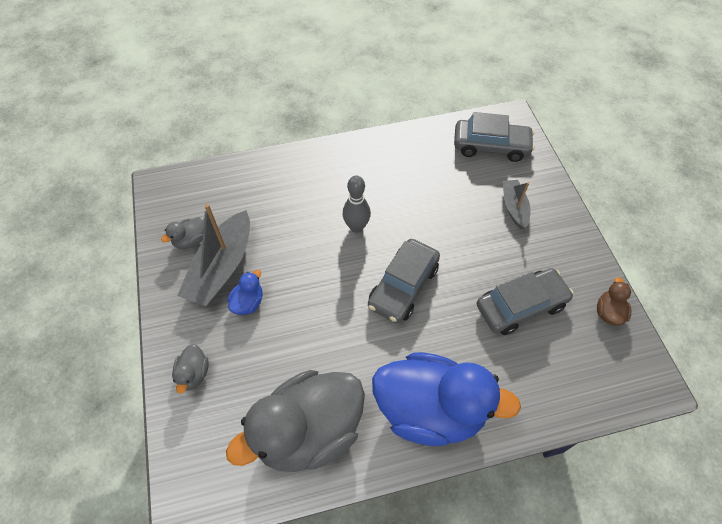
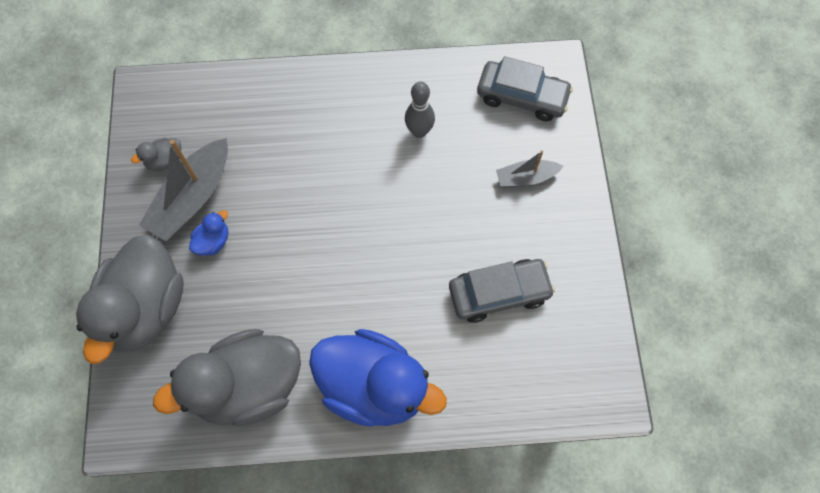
camera: 10 degrees right, 10 degrees up
grey duck [172,344,209,394] -> grey duck [76,235,184,364], size x2.47
grey bowling pin [343,175,371,233] -> grey bowling pin moved to [405,82,435,138]
grey car [368,239,440,323] -> none
grey boat [503,180,531,229] -> grey boat turned 105 degrees counterclockwise [496,150,563,187]
brown duck [597,277,631,326] -> none

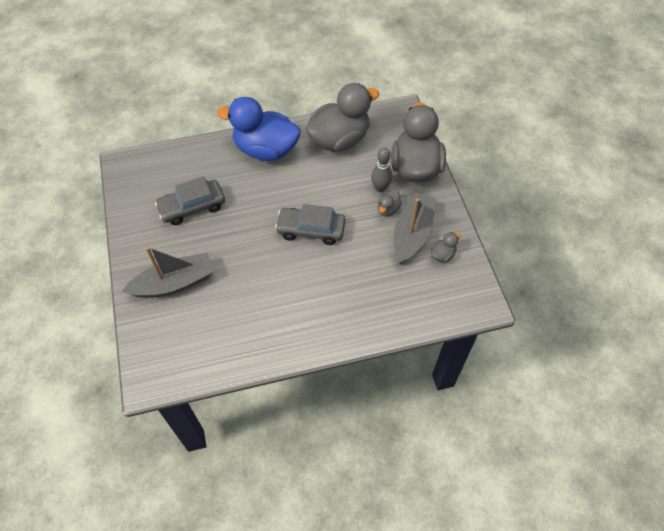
camera: 170 degrees right, 10 degrees down
blue duck [189,210,228,256] -> grey duck [378,189,402,216]
grey bowling pin [405,82,435,138] -> grey bowling pin moved to [371,147,392,192]
grey car [477,56,573,121] -> grey car moved to [275,204,345,245]
grey boat [496,150,563,187] -> grey boat [122,247,214,298], size x1.78

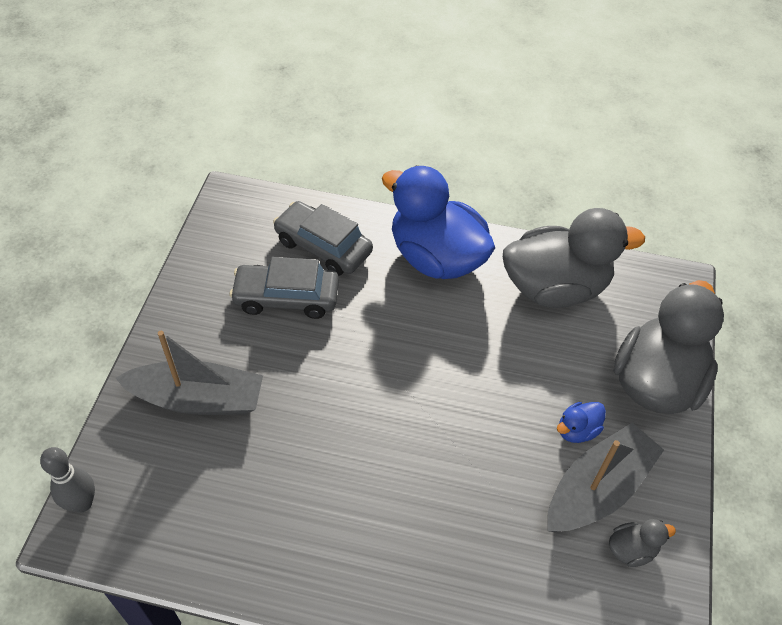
camera: 25 degrees right, 5 degrees down
grey car [275,204,345,245] -> grey car moved to [273,201,373,276]
grey bowling pin [371,147,392,192] -> grey bowling pin moved to [40,447,95,513]
grey duck [378,189,402,216] -> blue duck [557,402,606,443]

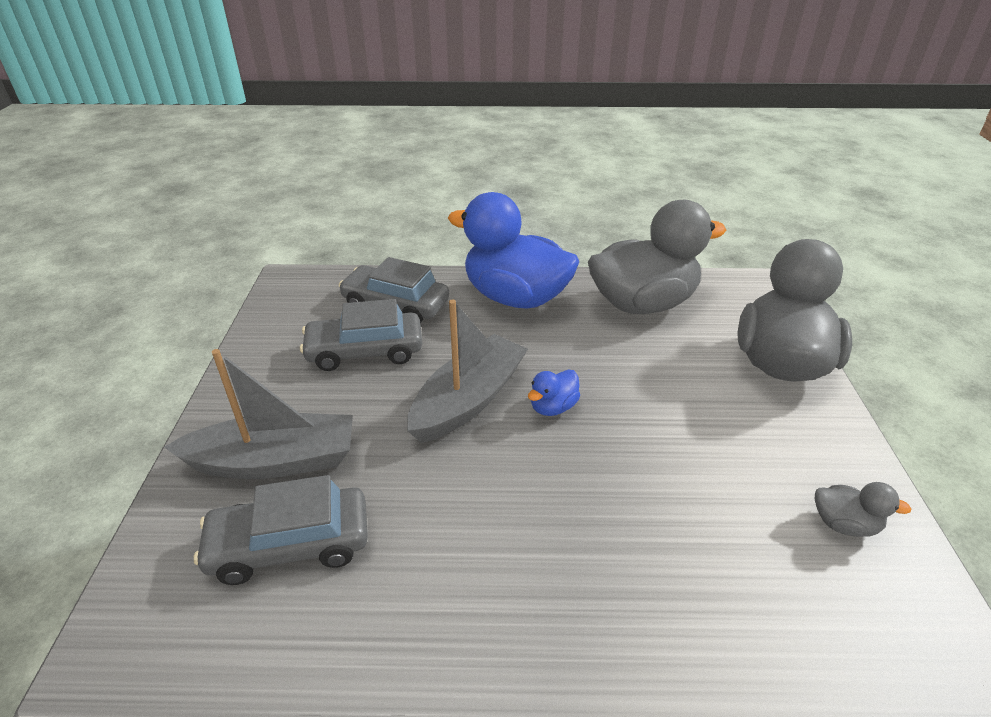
camera: 10 degrees left, 15 degrees down
grey bowling pin [40,447,95,513] -> none
grey boat [547,423,664,532] -> grey boat moved to [407,300,528,443]
blue duck [557,402,606,443] -> blue duck moved to [528,370,580,416]
grey duck [609,519,676,567] -> grey duck turned 45 degrees clockwise [815,482,911,537]
none -> grey car [194,475,368,585]

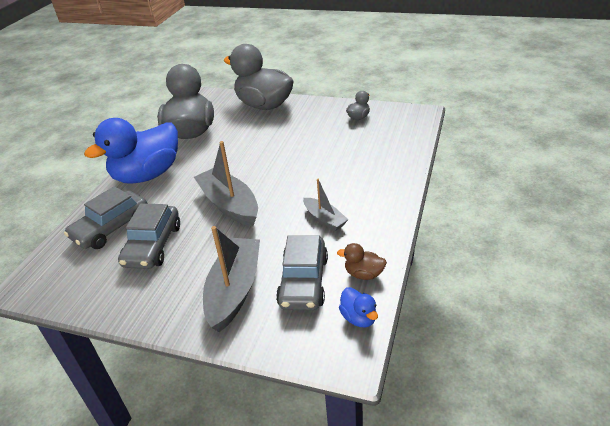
camera: 70 degrees left, 0 degrees up
blue duck [528,370,580,416] -> blue duck moved to [339,287,378,327]
none -> grey boat [303,179,348,231]
none -> brown duck [337,243,387,280]

